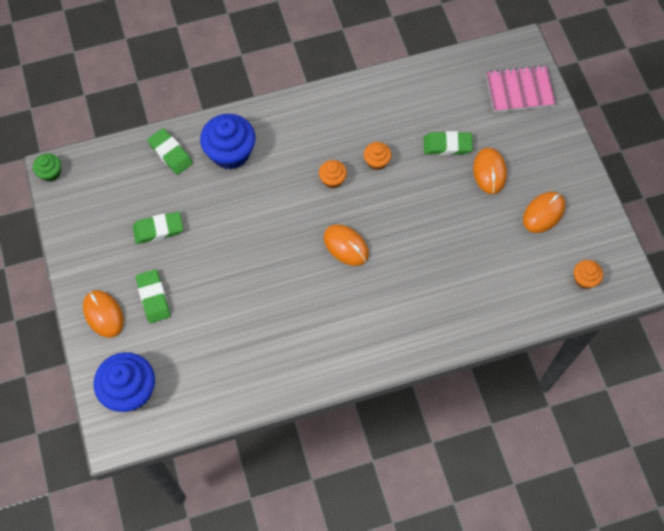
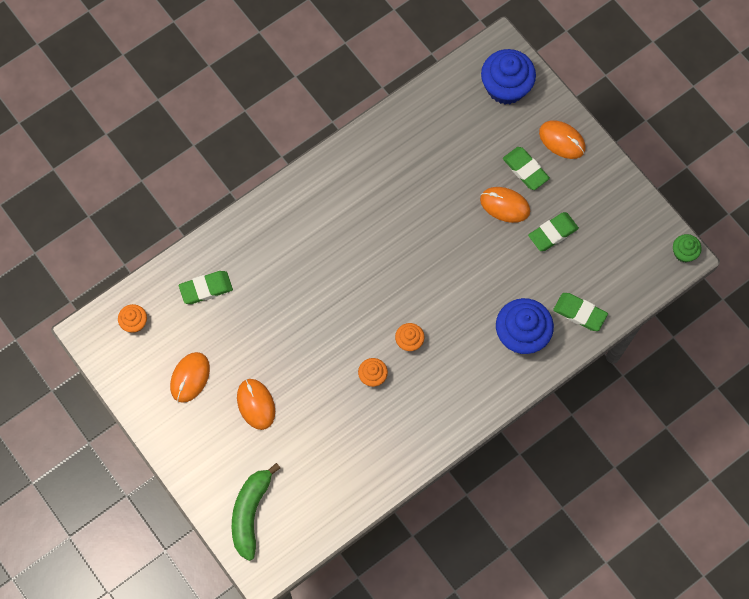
camera: 160 degrees right, 5 degrees up
orange mouse [324,224,369,266] -> orange mouse moved to [480,187,530,223]
green eraser [424,131,473,155] -> green eraser moved to [179,271,233,304]
pink notebook [486,65,556,112] -> green banana [232,463,280,561]

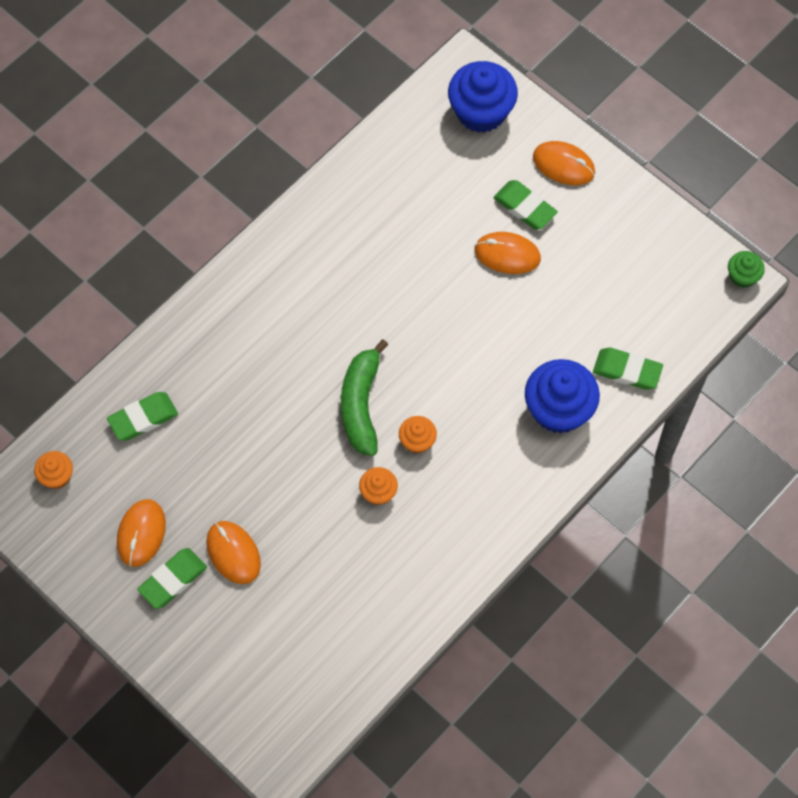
camera: 10 degrees left, 5 degrees down
green banana [232,463,280,561] -> green banana moved to [341,339,388,456]
green eraser [528,212,579,251] -> green eraser moved to [137,548,207,609]

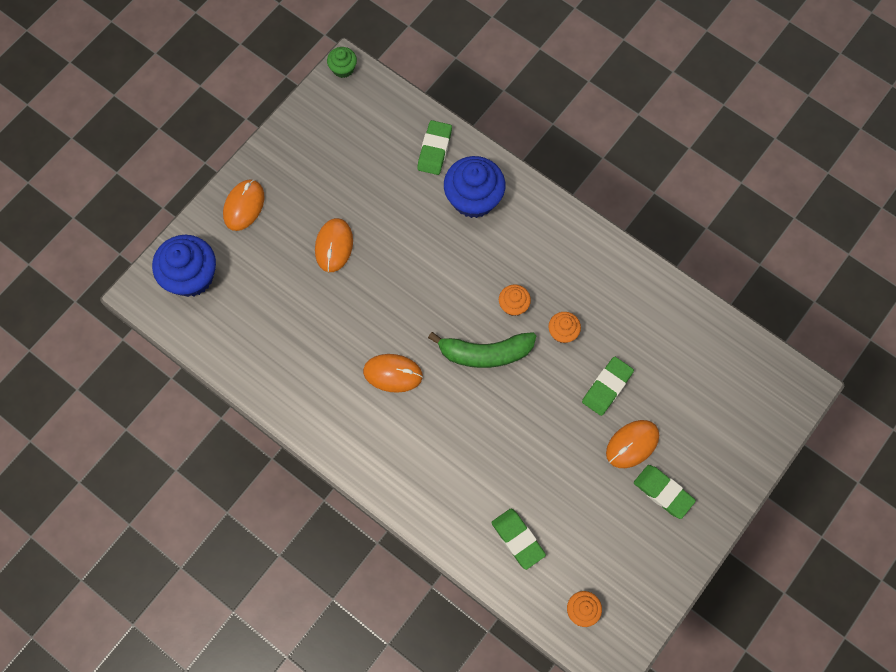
camera: 95 degrees left, 5 degrees up
orange mouse [117,499,166,567] -> orange mouse moved to [363,354,423,393]
green eraser [493,180,558,229] -> green eraser moved to [582,357,634,416]

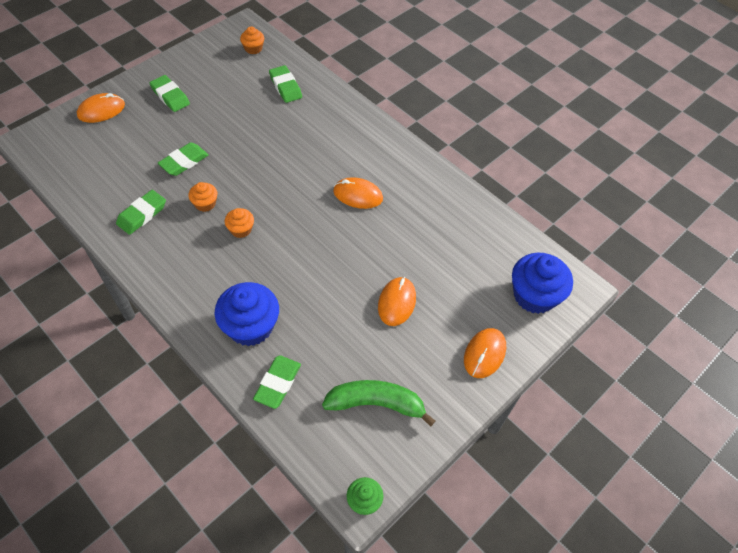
camera: 175 degrees left, 15 degrees down
green banana [428,332,536,368] -> green banana moved to [322,380,435,426]
orange mouse [606,420,659,468] -> orange mouse moved to [77,93,125,123]
none -> green eraser [116,190,166,235]

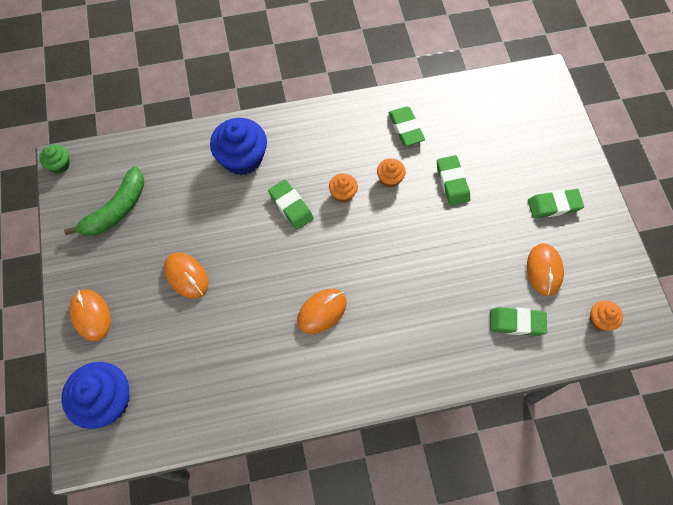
camera: 125 degrees right, 10 degrees up
orange mouse [77,93,125,123] -> orange mouse moved to [527,243,564,296]
green eraser [253,355,301,409] -> green eraser moved to [268,179,314,230]

